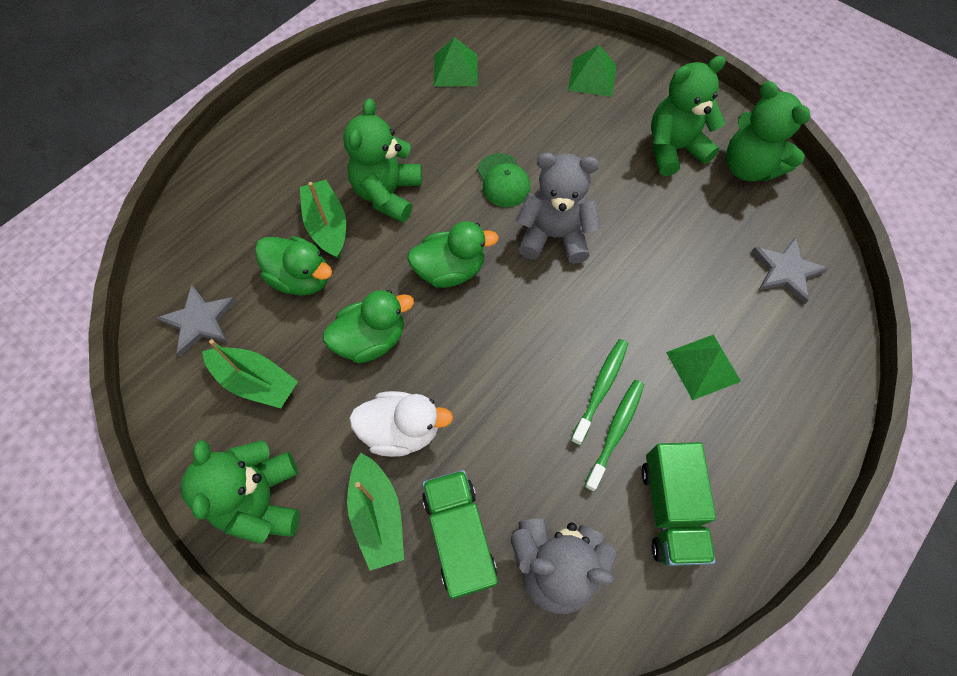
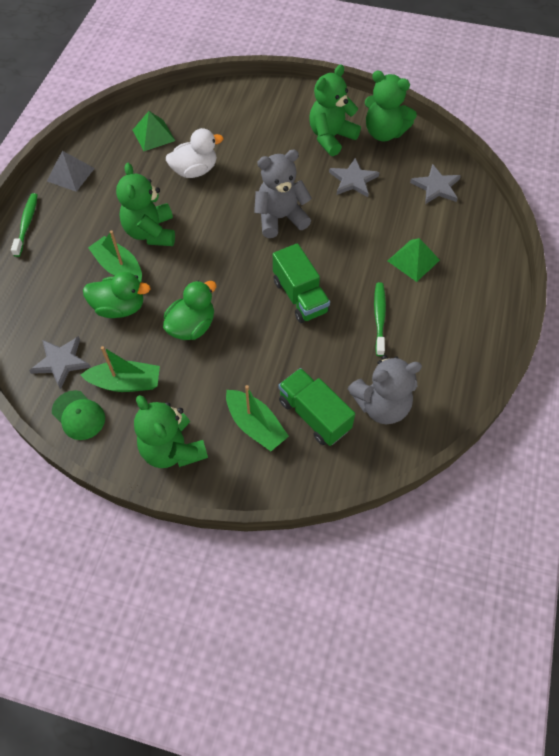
camera: 25 degrees left, 5 degrees down
white duck [349,391,453,457] -> white duck moved to [166,128,224,178]
green duck [407,221,499,288] -> none
green cap [477,153,530,207] -> green cap moved to [52,390,105,440]
green pyramid [568,45,616,97] -> none
green toothbrush [570,339,628,445] -> green toothbrush moved to [11,193,38,257]
green truck [641,442,716,566] -> green truck moved to [273,243,330,323]
none -> grey pyramid [47,151,95,192]
none -> grey star [329,158,380,197]

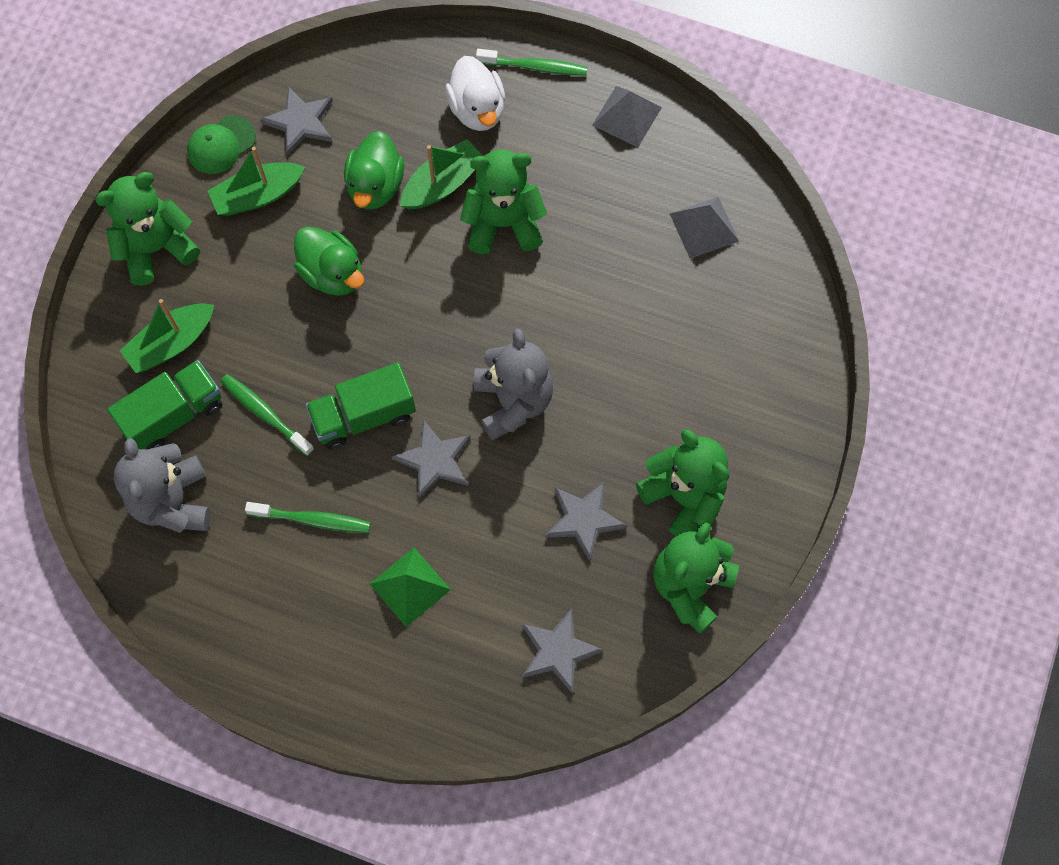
camera: 95 degrees right, 10 degrees up
green boat [81,346,160,392] -> green boat turned 60 degrees clockwise [208,147,305,216]
green pyramid [133,111,175,151] -> grey pyramid [670,197,739,259]
white duck [166,128,224,178] -> white duck moved to [445,56,505,131]
none -> green toothbrush [220,374,315,456]
none -> grey star [391,419,470,499]

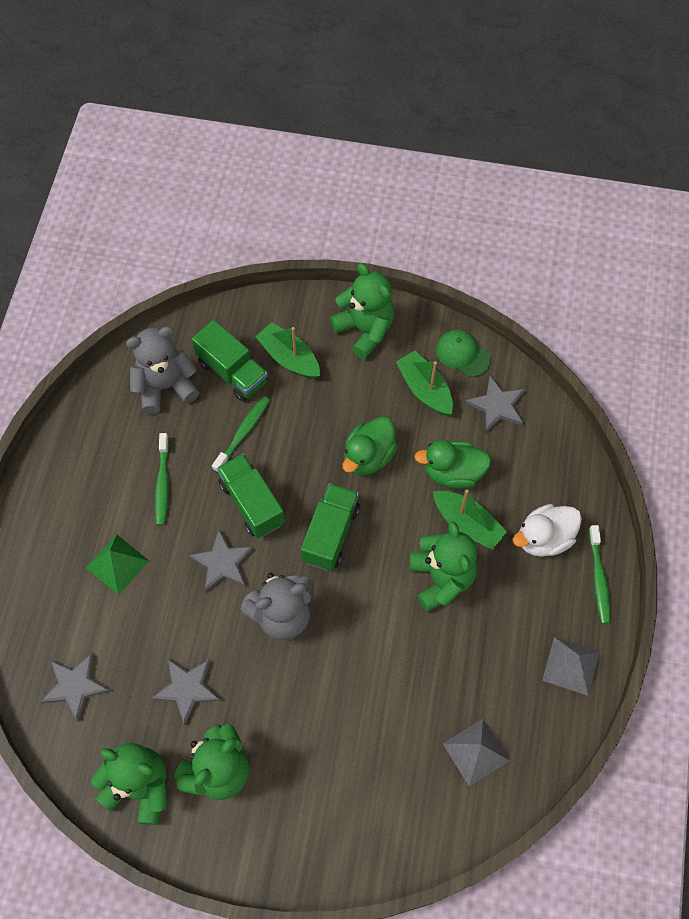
camera: 80 degrees right, 5 degrees down
none -> green truck [301,483,360,571]

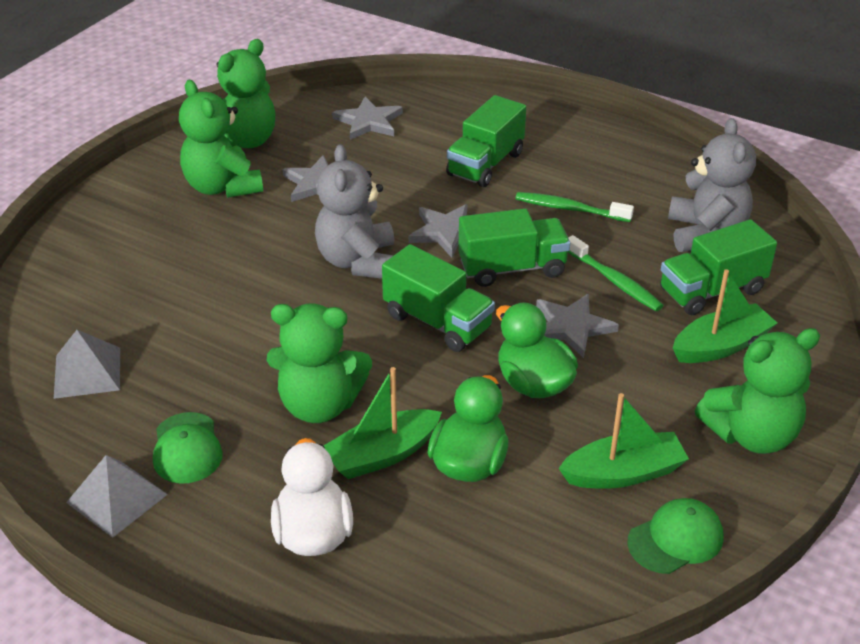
camera: 110 degrees right, 25 degrees down
green pyramid [85,535,149,595] -> green truck [446,95,526,187]
grey star [465,376,525,432] -> grey star moved to [536,294,619,358]
green toothbrush [589,525,610,624] -> none
none -> green cap [153,412,223,484]

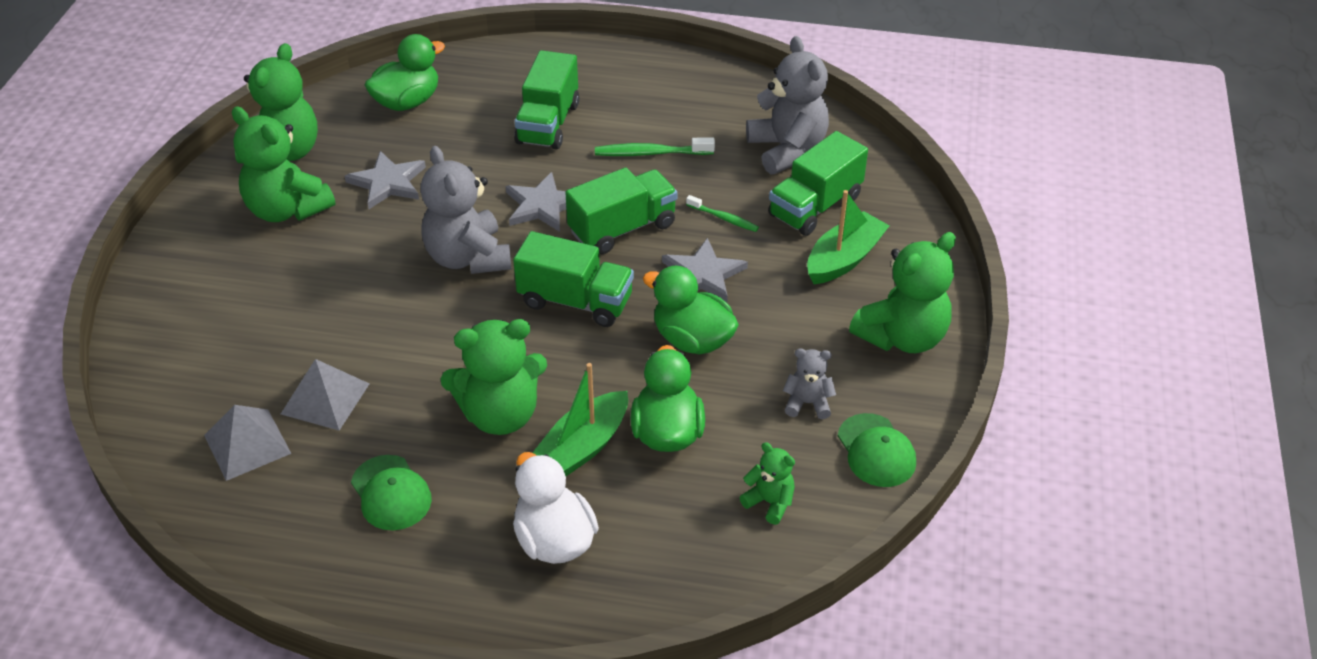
camera: 20 degrees left, 5 degrees up
grey pyramid [66,455,168,538] -> grey pyramid moved to [281,359,370,431]
grey star [332,97,403,140] -> green duck [365,34,445,111]
green boat [558,393,689,489] -> grey teddy bear [783,348,836,419]
green toothbrush [568,235,664,311] -> green toothbrush [686,195,759,232], size x0.64
green cap [628,498,724,574] -> green cap turned 120 degrees clockwise [838,413,916,487]
none -> green teddy bear [739,442,795,525]

